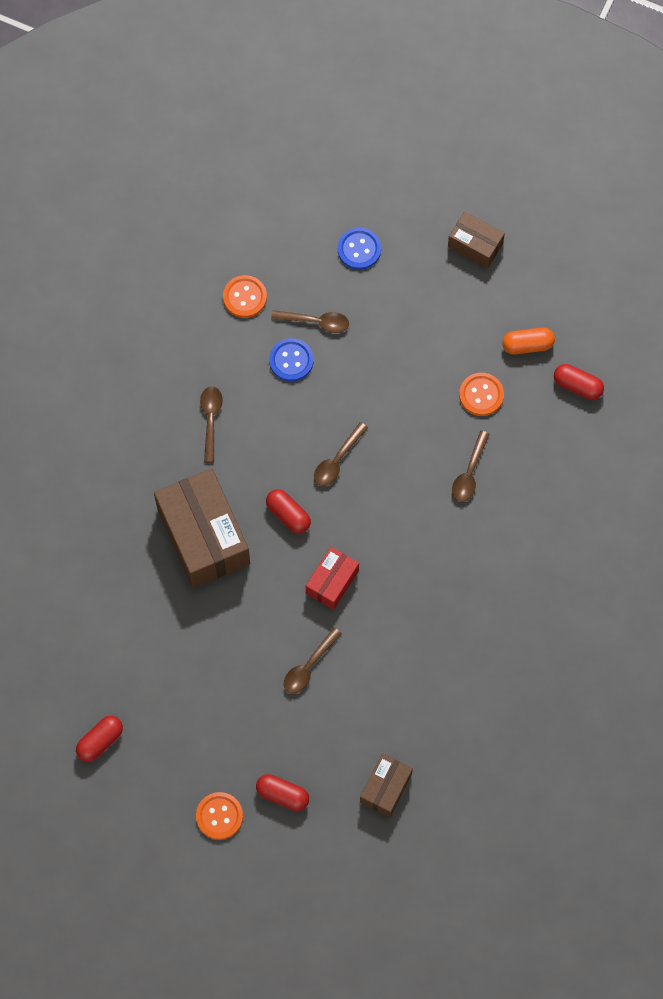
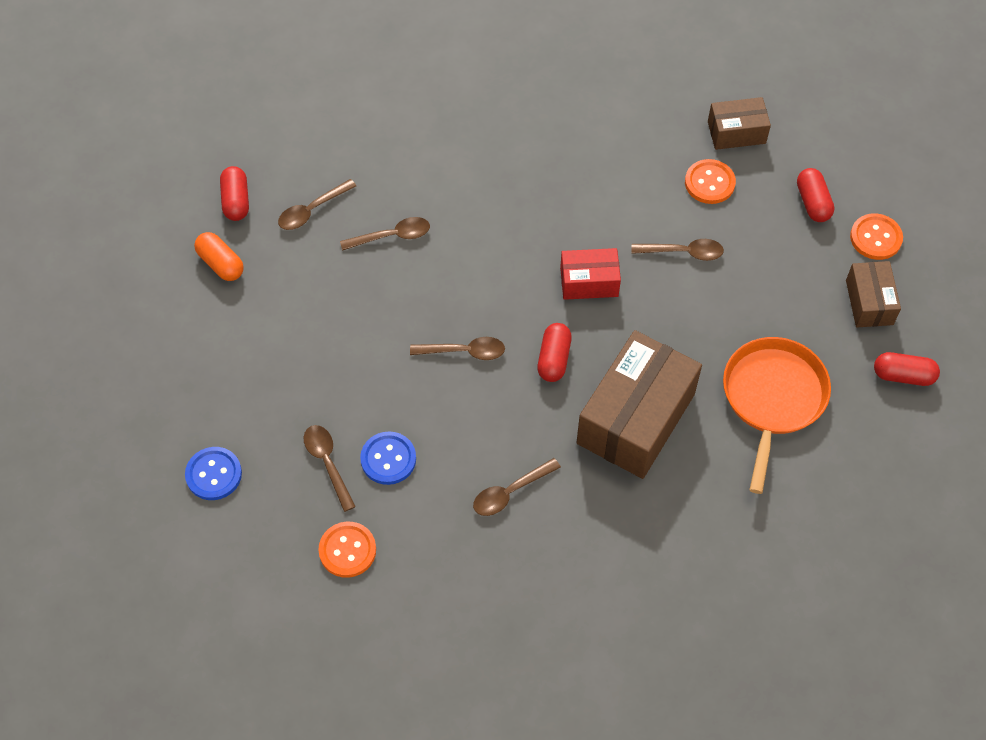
camera: 125 degrees left, 10 degrees down
brown box [448,212,505,268] -> brown box moved to [846,261,901,327]
orange button [459,373,504,416] -> orange button moved to [685,159,736,204]
none -> brown spoon [278,179,356,230]
none -> orange pan [723,337,831,494]

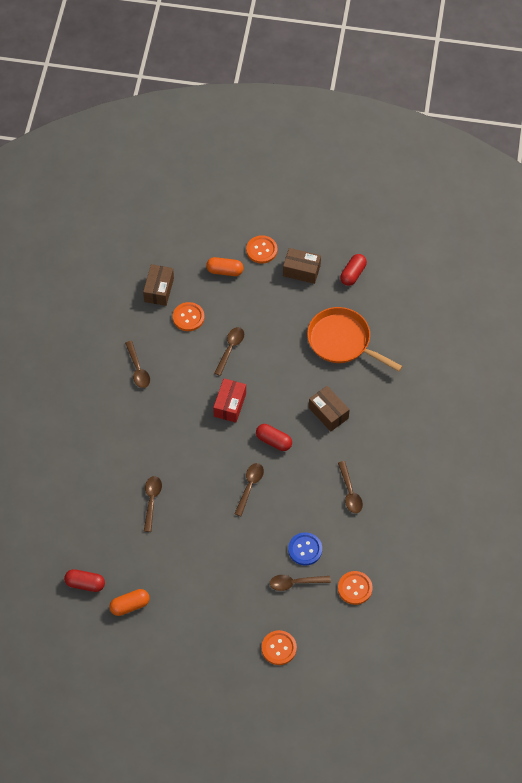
camera: 70 degrees left, 0 degrees up
blue button [185,447,242,500] -> orange button [261,630,297,665]
brown spoon [278,179,356,230] -> brown spoon moved to [125,341,150,388]
brown box [577,330,702,479] -> brown box [309,386,350,431], size x0.52
red capsule [797,168,834,222] -> orange capsule [206,257,243,276]

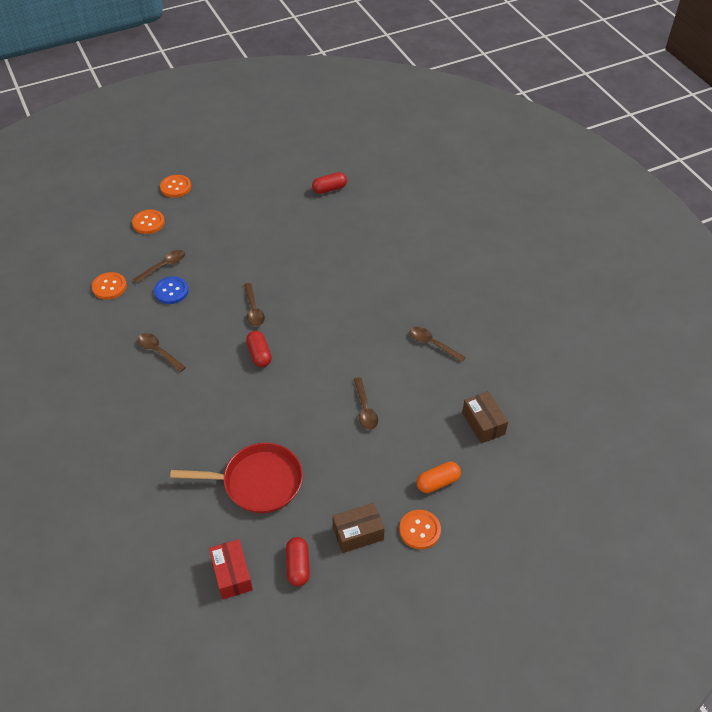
camera: 145 degrees right, 10 degrees down
orange capsule [109,589,150,616] -> none
brown spoon [144,476,162,532] -> none
orange button [173,302,204,331] -> orange button moved to [160,175,191,198]
red box [213,378,246,423] -> red box moved to [209,539,253,600]
red capsule [256,424,292,451] -> red capsule turned 75 degrees clockwise [246,331,272,367]
orange pan [307,307,403,372] -> red pan [170,443,303,513]
brown box [309,386,350,431] -> none

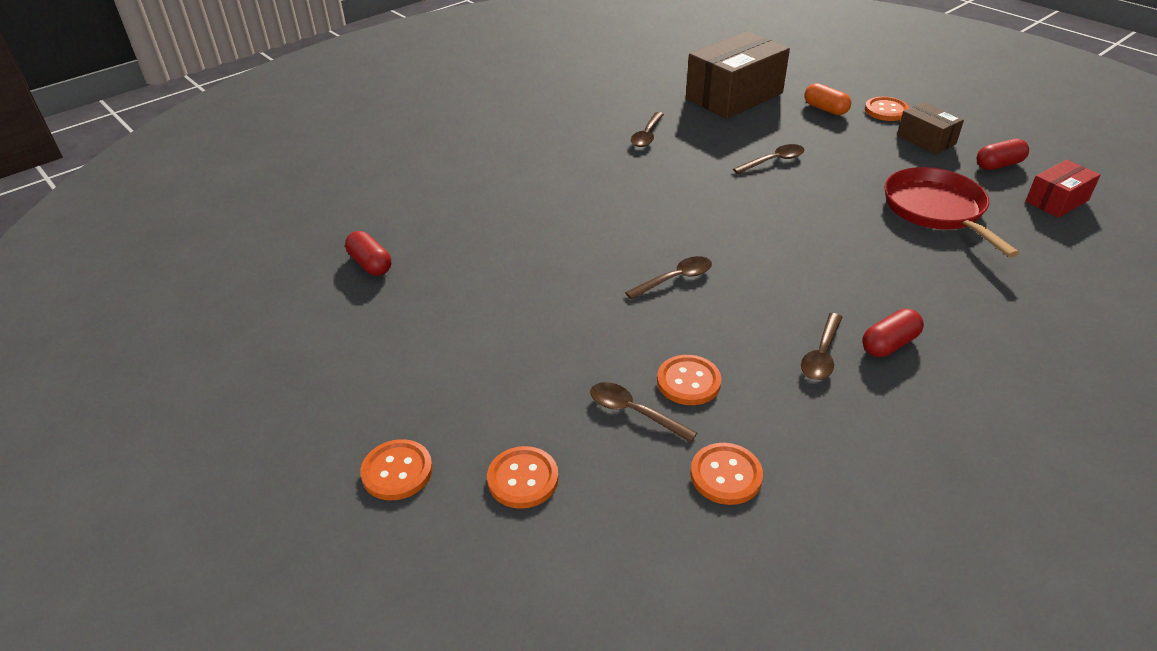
camera: 105 degrees left, 10 degrees down
blue button [154,276,188,304] -> orange button [657,355,721,405]
red capsule [246,331,272,367] -> red capsule moved to [862,309,924,357]
brown box [462,391,508,444] -> brown box [686,31,790,119], size x1.91

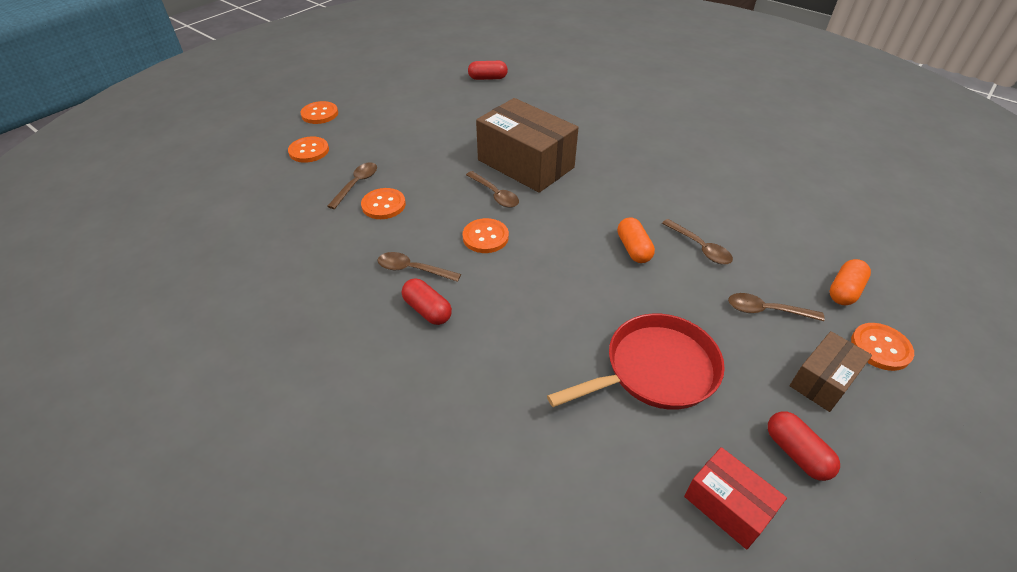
camera: 80 degrees right, 5 degrees up
red capsule [345,231,391,276] -> red capsule turned 45 degrees clockwise [468,61,508,80]
brown spoon [631,112,664,147] -> brown spoon moved to [728,293,825,321]
brown box [686,31,790,119] -> brown box moved to [476,98,579,193]
orange button [690,443,763,505] -> orange button moved to [463,218,509,253]
none -> orange capsule [617,217,655,263]

